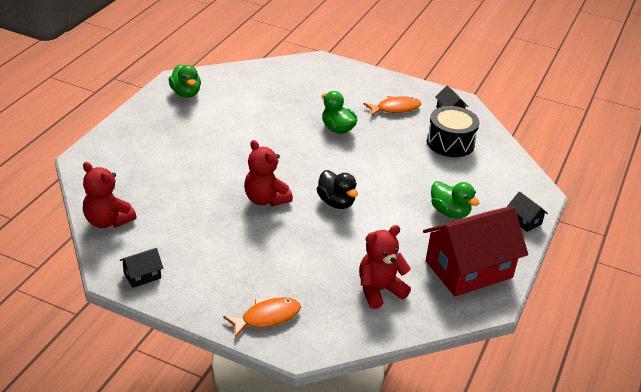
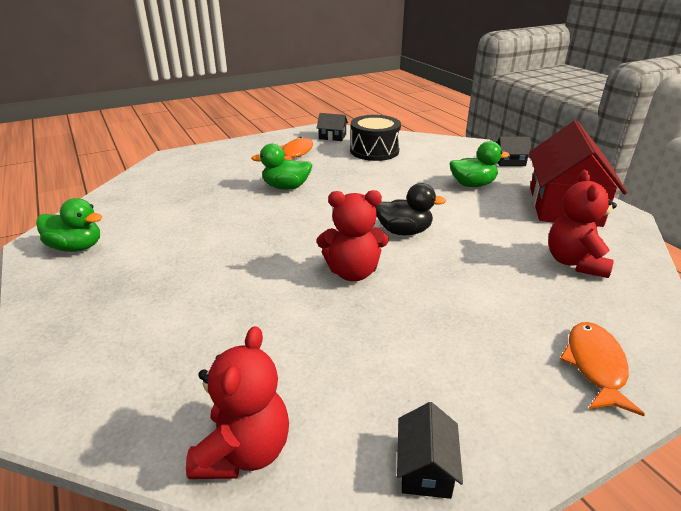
camera: 50 degrees left, 5 degrees down
red teddy bear [83,162,136,228] -> red teddy bear turned 60 degrees counterclockwise [186,326,289,479]

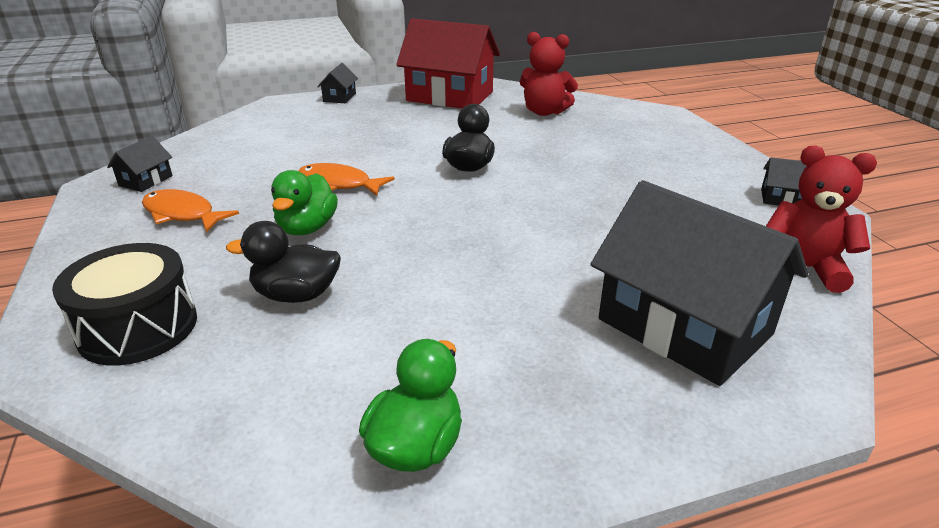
camera: 80 degrees left, 0 degrees up
red teddy bear [317,190,389,281] -> none
black drum [350,115,401,161] -> black drum moved to [52,243,197,366]
green duck [449,141,509,187] -> none
orange fish [560,322,645,416] -> orange fish moved to [299,163,395,196]
none -> black duck [226,221,341,303]
none -> black house [591,180,809,386]

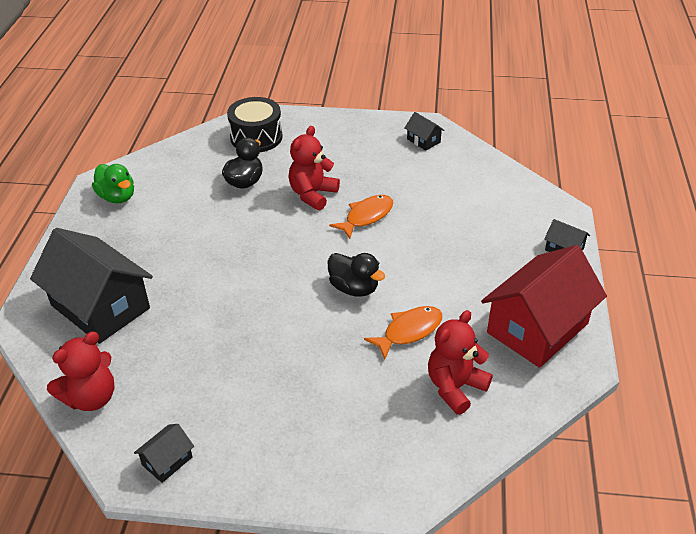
camera: 115 degrees right, 10 degrees up
orange fish [142,189,239,232] -> orange fish moved to [364,306,442,360]
green duck [271,170,338,235] -> red teddy bear [288,126,340,210]
black house [591,180,809,386] -> black house turned 60 degrees clockwise [30,228,153,344]

